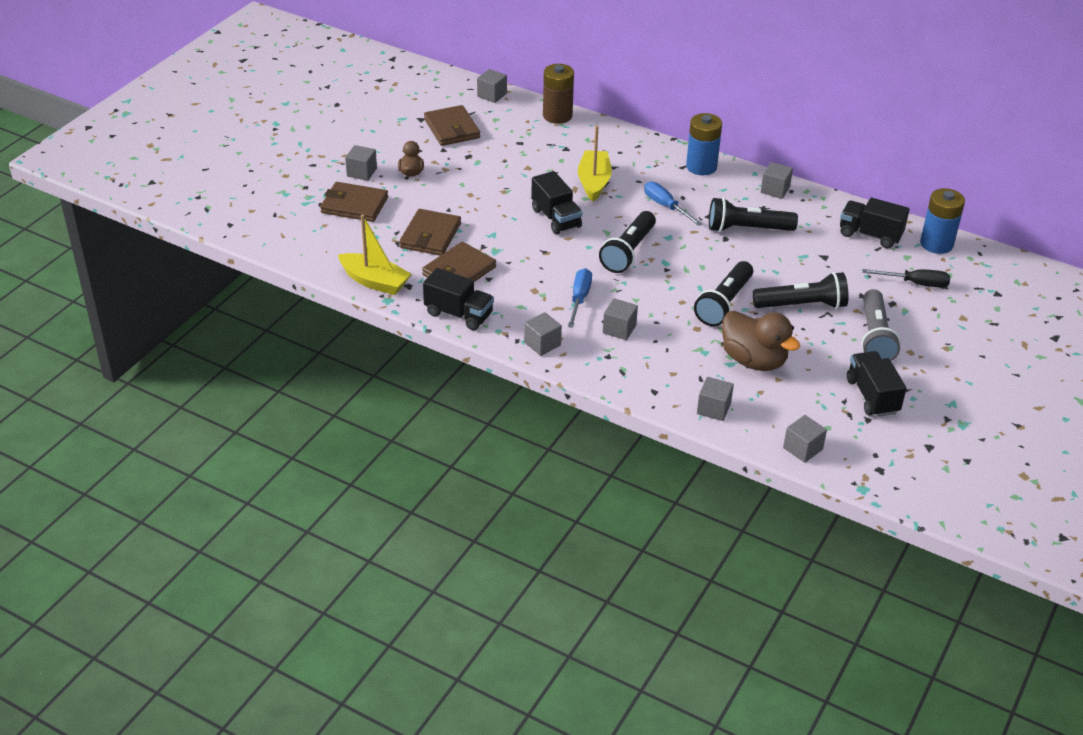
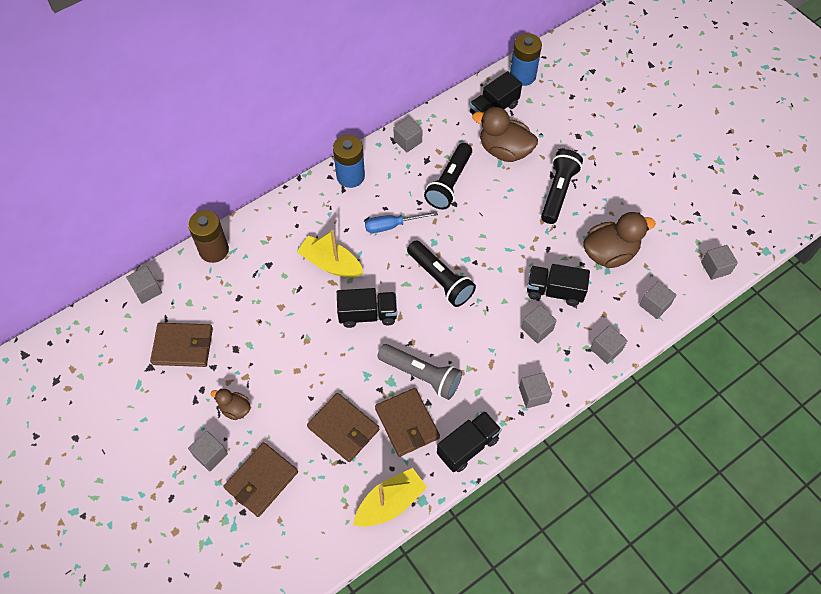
camera: 65 degrees left, 20 degrees up
blue screwdriver [568,268,592,328] -> none
black flashlight [694,261,753,327] -> none
black truck [847,351,907,417] -> black truck moved to [527,264,590,306]
grey flashlight [861,289,901,361] -> grey flashlight moved to [377,344,462,400]
black screwdriver [862,269,950,288] -> none
none -> brown duck [472,107,538,162]
none -> grey cube [590,325,627,364]

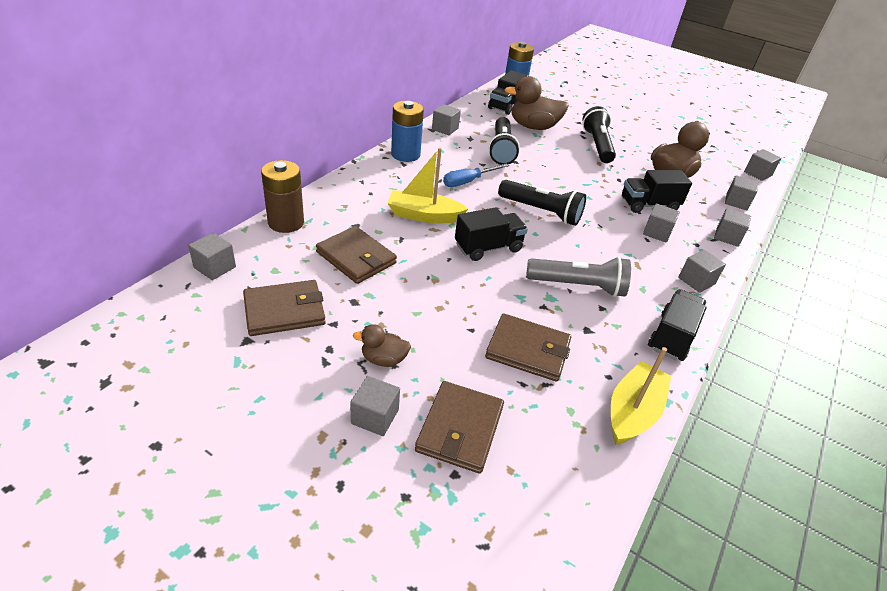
camera: 25 degrees left, 20 degrees down
brown wallet [375,388,440,457] -> brown wallet moved to [316,226,397,284]

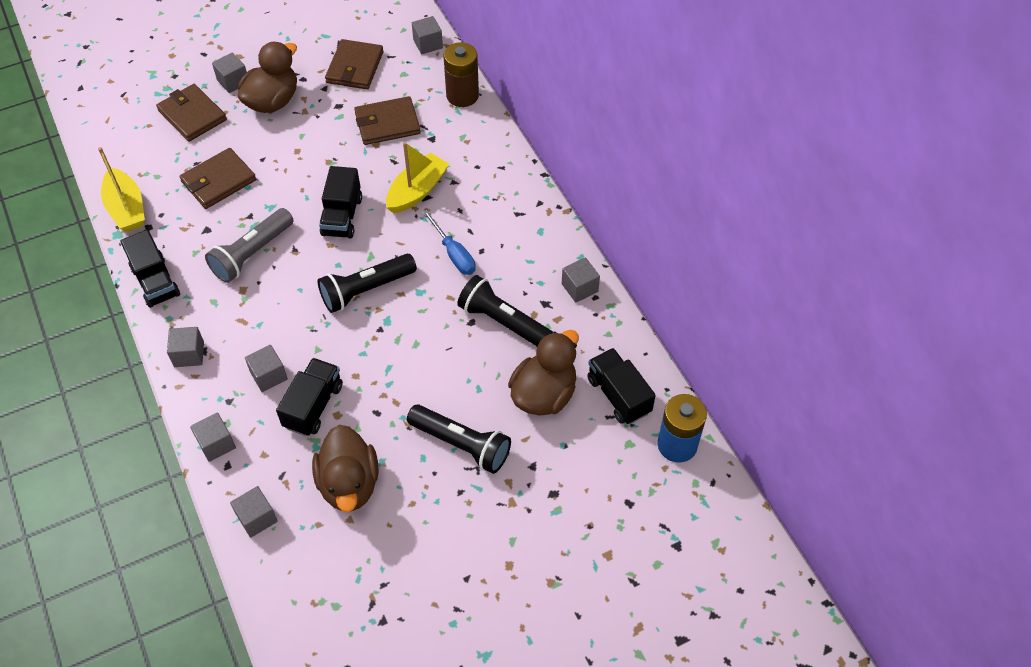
camera: 125 degrees right, 15 degrees up
brown duck [353,324,411,367] -> brown duck [238,42,297,113], size x1.91
blue battery [391,101,424,162] -> none
blue screwdriver [443,163,509,187] -> blue screwdriver turned 150 degrees clockwise [423,210,476,275]
grey cube [744,149,781,181] -> none

